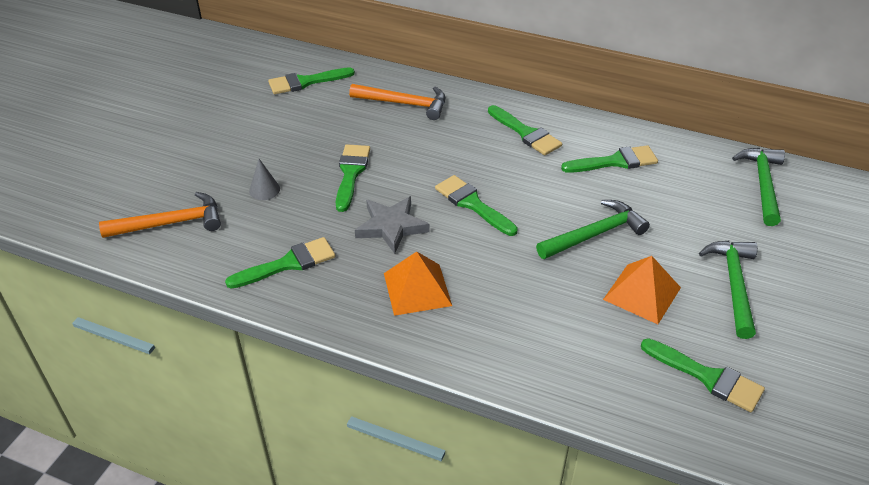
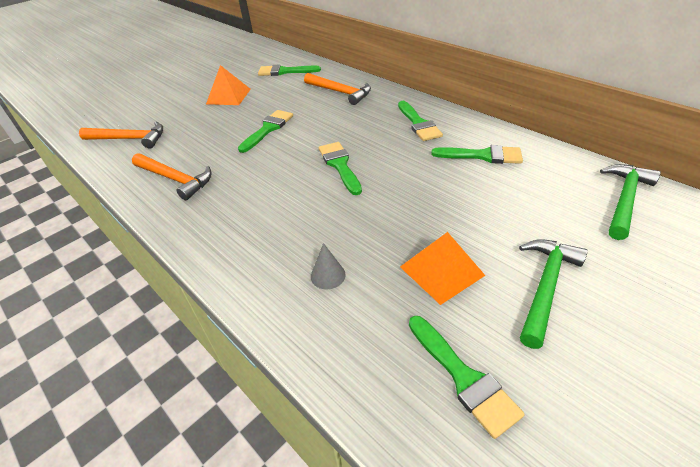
camera: 25 degrees right, 0 degrees up
green brush [225,237,335,289] -> orange hammer [132,153,211,200]
grey cone [249,159,280,200] -> grey cone moved to [311,243,346,289]
grey star [355,196,430,254] -> none
orange pyramid [384,252,452,316] -> orange pyramid moved to [206,65,251,105]
green hammer [536,200,650,259] -> none

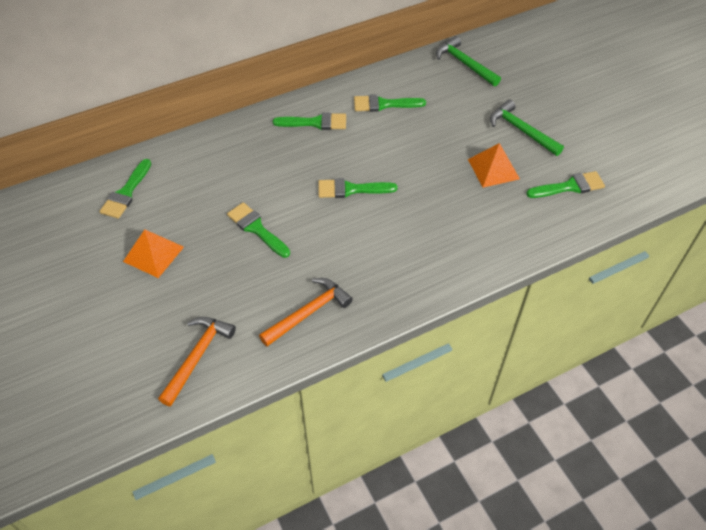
camera: 75 degrees left, 10 degrees up
orange hammer [304,73,371,105] -> none
grey cone [311,243,346,289] -> none
green brush [431,145,523,164] -> green brush turned 120 degrees counterclockwise [354,94,426,112]

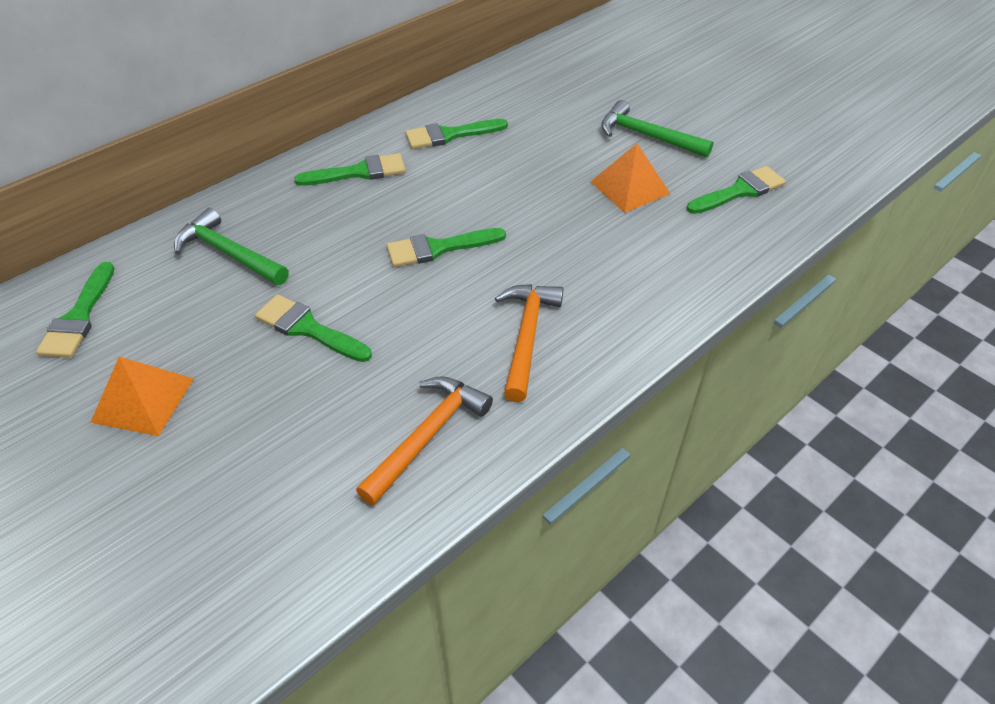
camera: 15 degrees left, 5 degrees down
orange hammer [158,317,236,407] -> orange hammer moved to [495,284,563,402]
green hammer [436,36,501,86] -> green hammer moved to [174,208,289,285]

